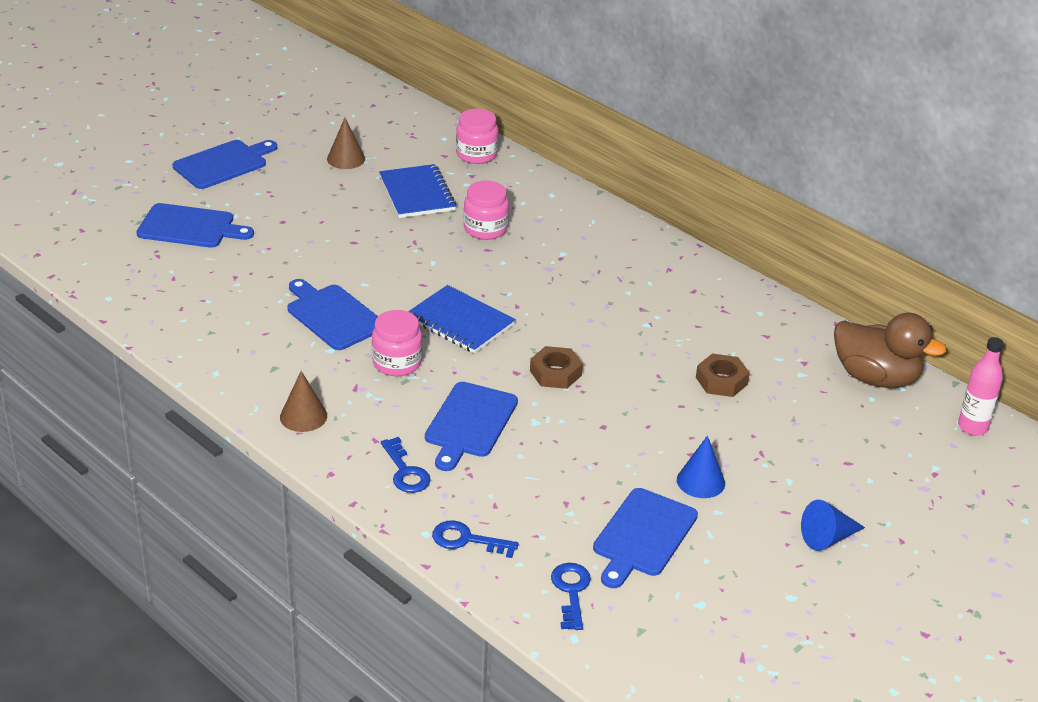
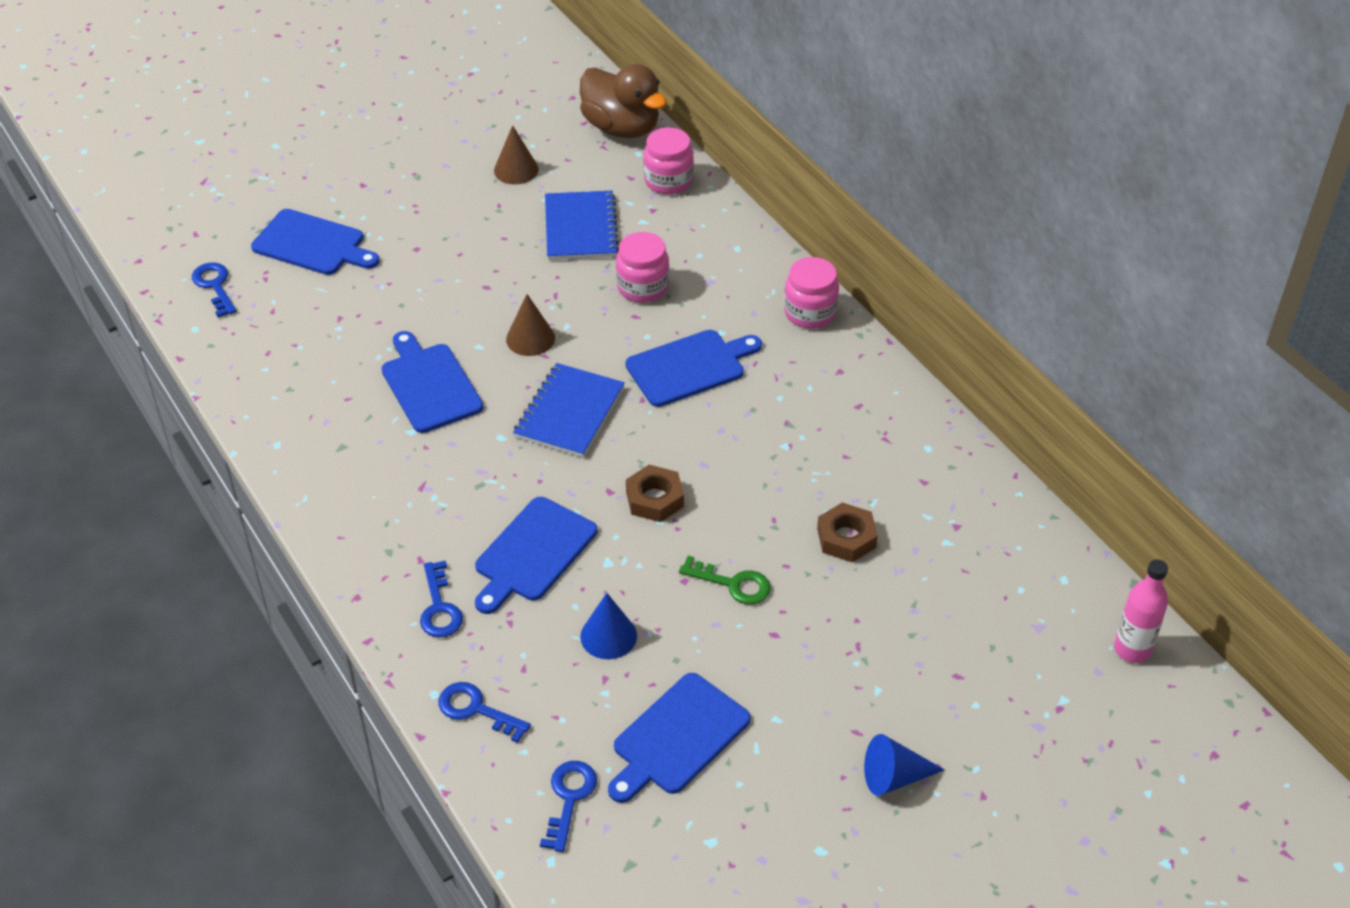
camera: 15 degrees right, 10 degrees up
blue cutting board [172,140,277,189] -> blue cutting board moved to [625,330,762,407]
brown cone [280,371,327,432] -> brown cone moved to [506,294,555,356]
pink jar [372,310,423,376] -> pink jar moved to [784,257,839,329]
blue notebook [408,285,516,353] -> blue notebook turned 60 degrees clockwise [513,363,625,457]
blue cone [677,435,725,498] -> blue cone moved to [580,593,637,659]
brown duck [834,313,946,388] -> brown duck moved to [580,64,667,138]
none -> blue key [192,263,237,318]
none -> green key [679,556,771,605]

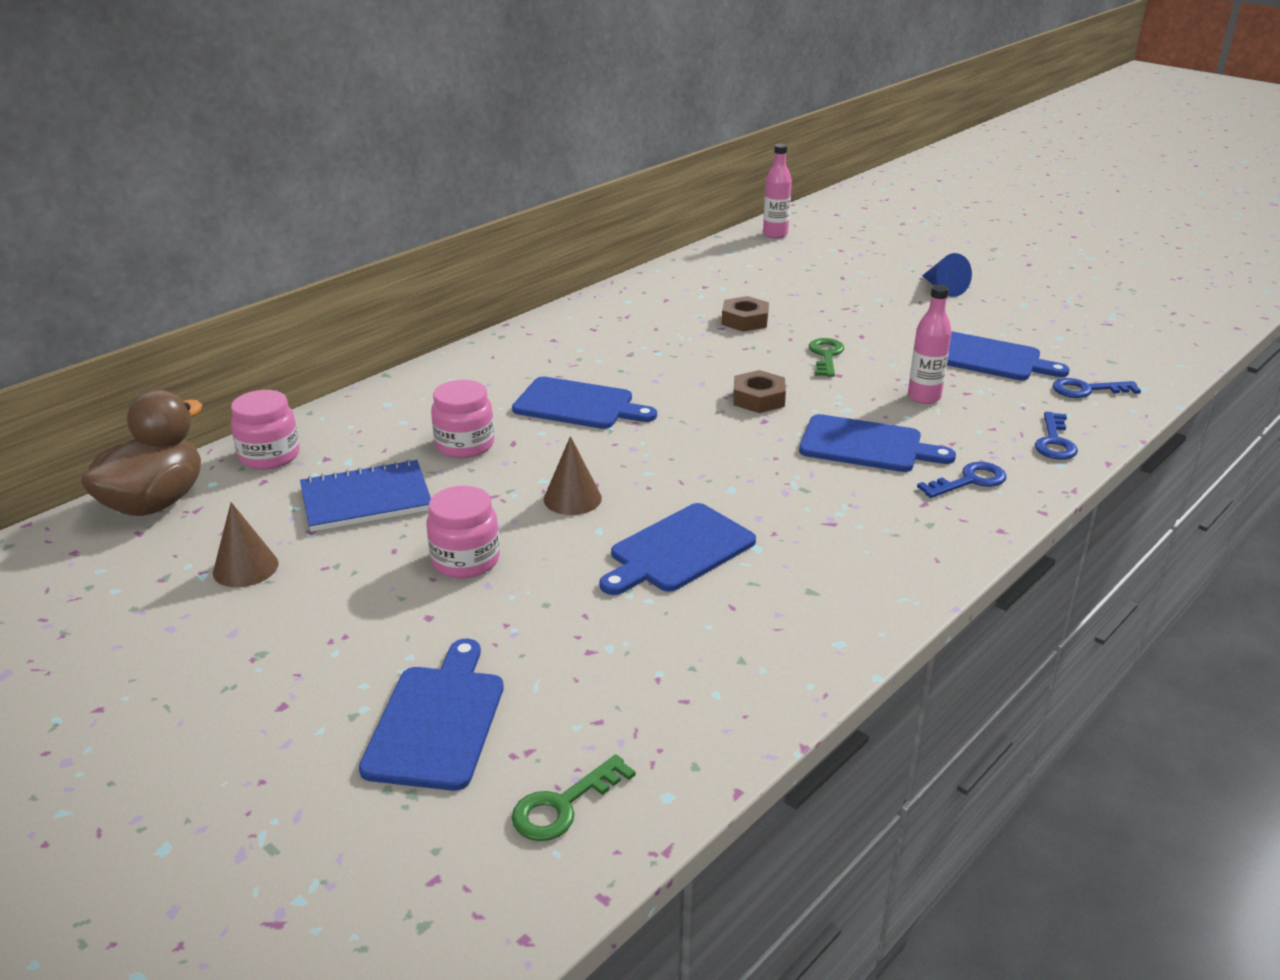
camera: 105 degrees left, 15 degrees down
blue key [192,263,237,318] -> green key [512,754,636,841]
blue notebook [513,363,625,457] -> none
blue cone [580,593,637,659] -> pink bottle [908,284,952,404]
blue cutting board [625,330,762,407] -> blue cutting board turned 150 degrees clockwise [512,377,657,429]
pink jar [784,257,839,329] -> pink jar moved to [426,486,500,578]

